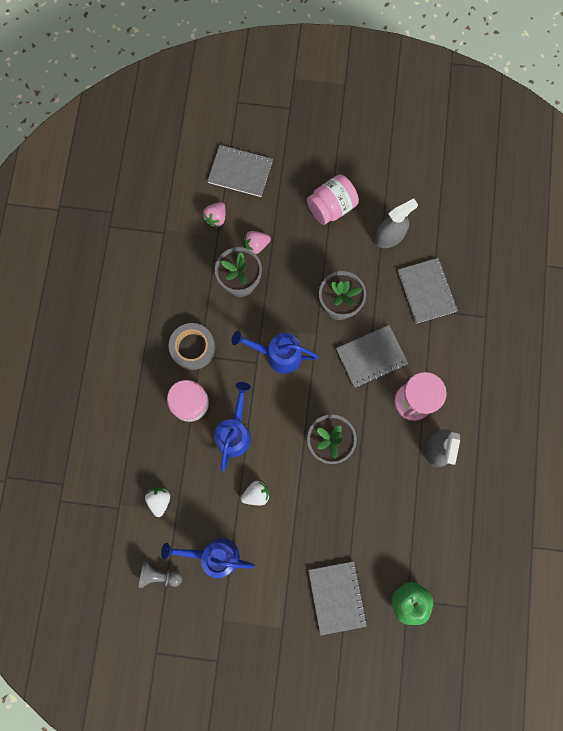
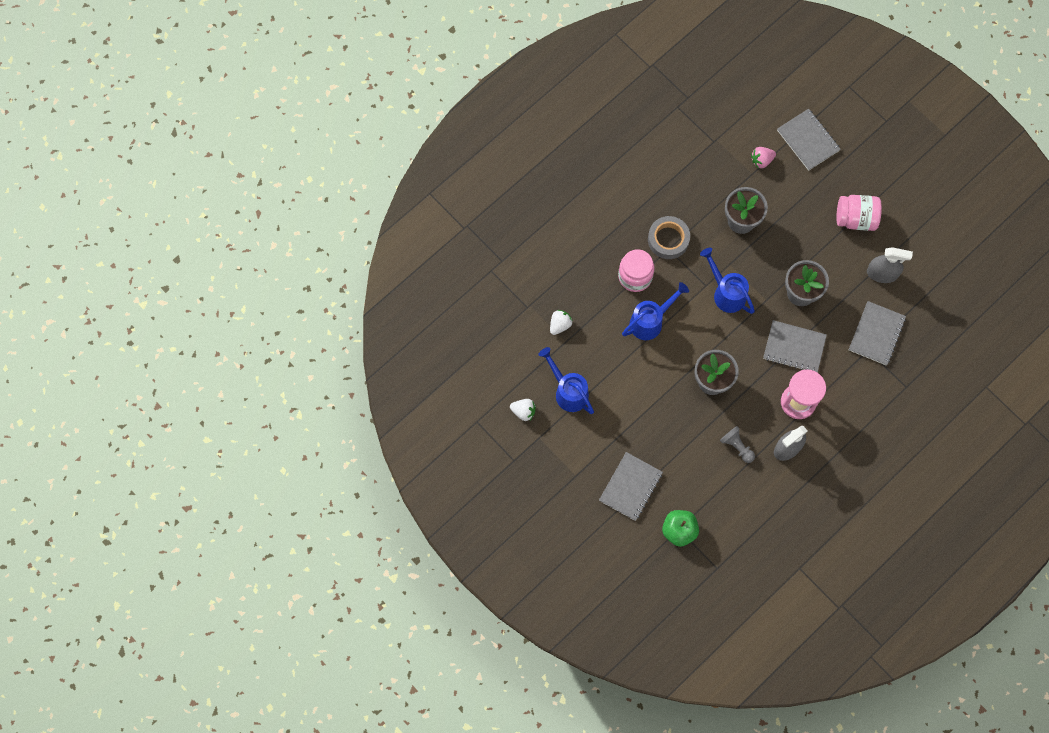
camera: 40 degrees right, 5 degrees down
grey pawn [138,561,182,588] -> grey pawn moved to [720,426,755,463]
white strawberry [241,481,270,505] -> white strawberry moved to [510,399,536,421]
pink strawberry [244,231,271,254] -> none

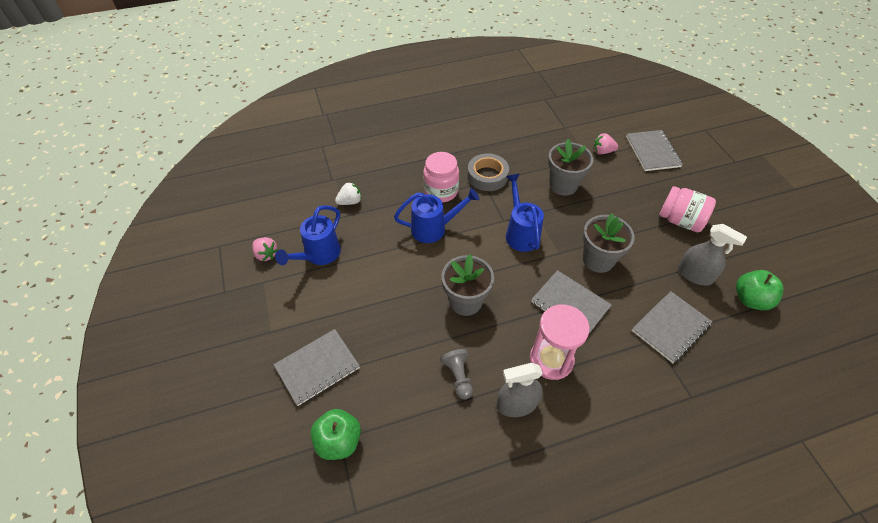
camera: 25 degrees right, 20 degrees down
white strawberry [510,399,536,421] -> pink strawberry [252,237,278,261]
blue watering can [538,347,594,414] -> blue watering can turned 135 degrees counterclockwise [275,205,341,265]
none -> green apple [736,270,784,310]

